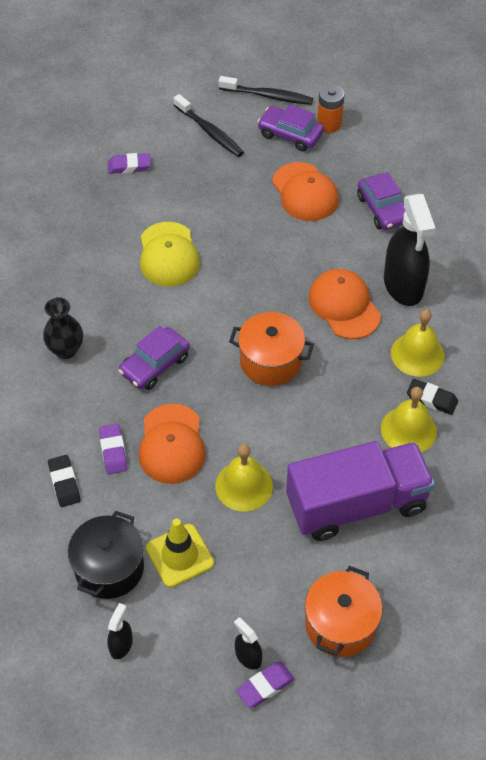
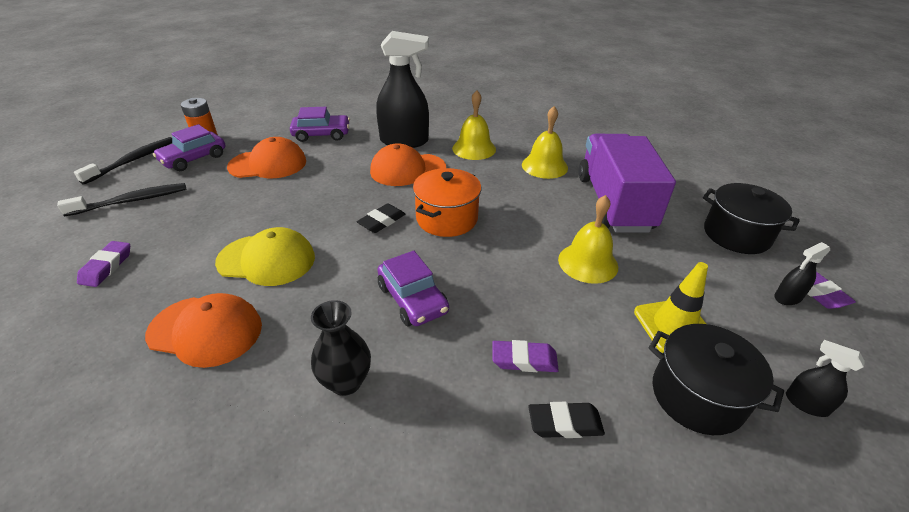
camera: 75 degrees left, 15 degrees down
orange cap [139,404,206,484] -> orange cap moved to [145,293,262,368]
orange pot [305,566,383,657] -> black pot [703,183,800,254]
black eraser [407,379,458,415] -> black eraser moved to [357,203,405,233]

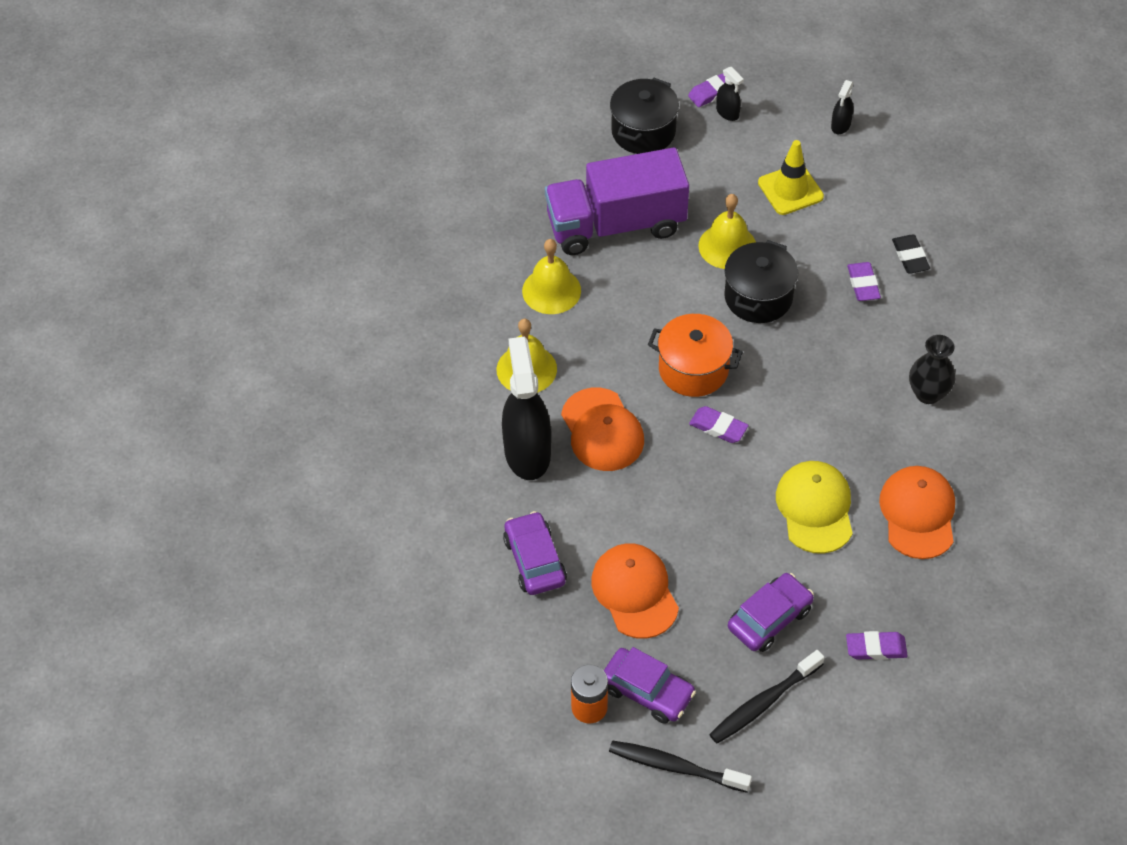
camera: 100 degrees left, 15 degrees up
black toothbrush [57,183,186,216] -> black toothbrush turned 90 degrees counterclockwise [709,650,824,744]
black eraser [357,203,405,233] -> purple eraser [689,406,749,443]
purple car [377,251,449,326] -> purple car moved to [728,573,814,652]
black pot [648,324,784,435] -> black pot moved to [724,240,798,323]

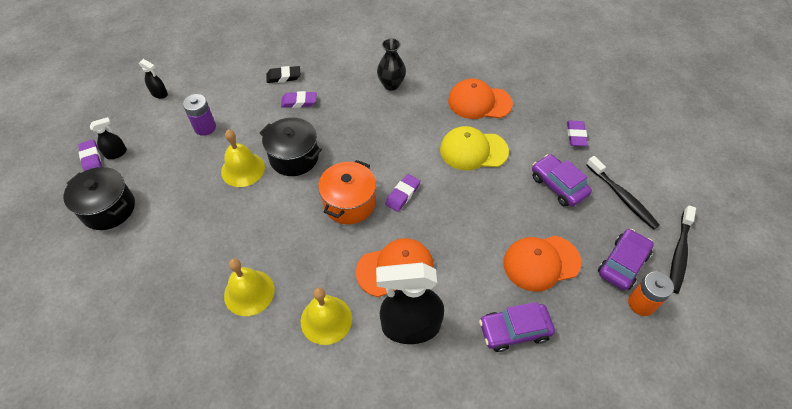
camera: 85 degrees left, 0 degrees up
purple truck [545,147,689,255] -> none
yellow traffic cone [758,140,824,215] -> purple battery [183,94,216,136]

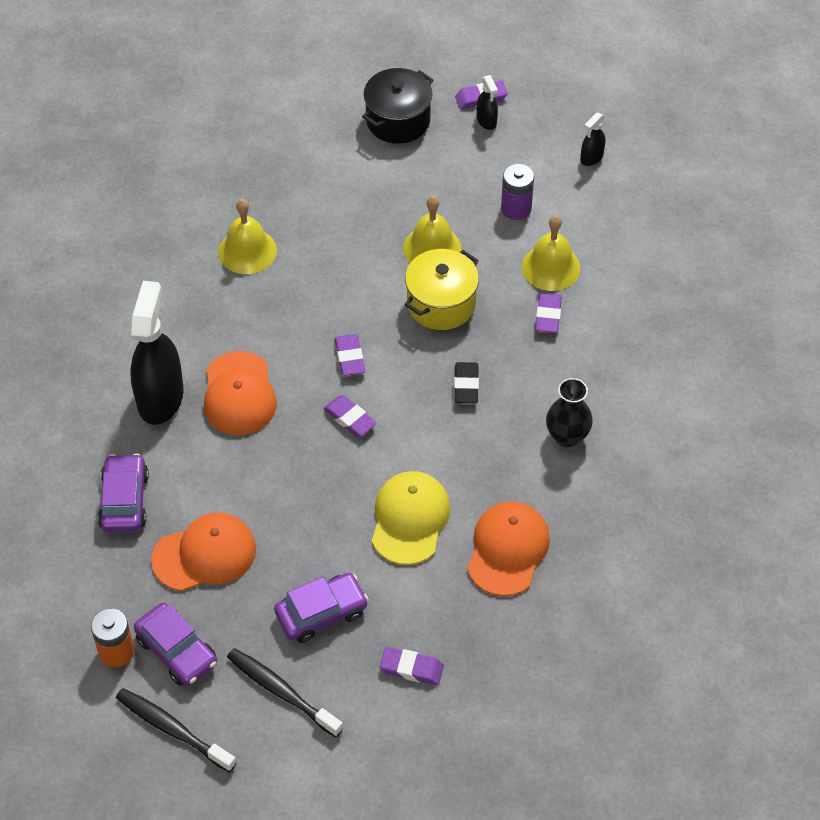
camera: 100 degrees right, 0 degrees up
black pot [260,117,322,176] -> yellow pot [404,249,479,330]
black eraser [266,66,300,83] -> black eraser moved to [454,362,479,403]
yellow bell [301,287,352,345] -> yellow bell moved to [522,215,580,291]
orange pot [318,160,376,224] -> purple eraser [335,334,365,376]
orange cap [503,236,581,292] -> orange cap turned 75 degrees clockwise [151,513,256,591]
black toothbrush [586,156,660,230] -> black toothbrush turned 60 degrees clockwise [227,648,343,737]

